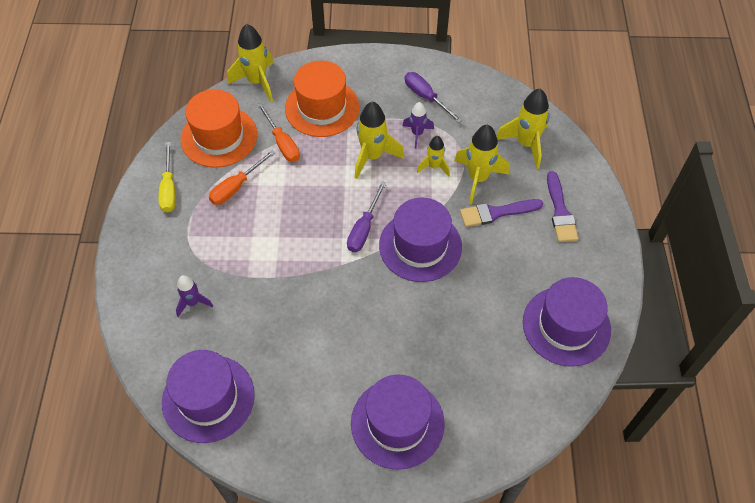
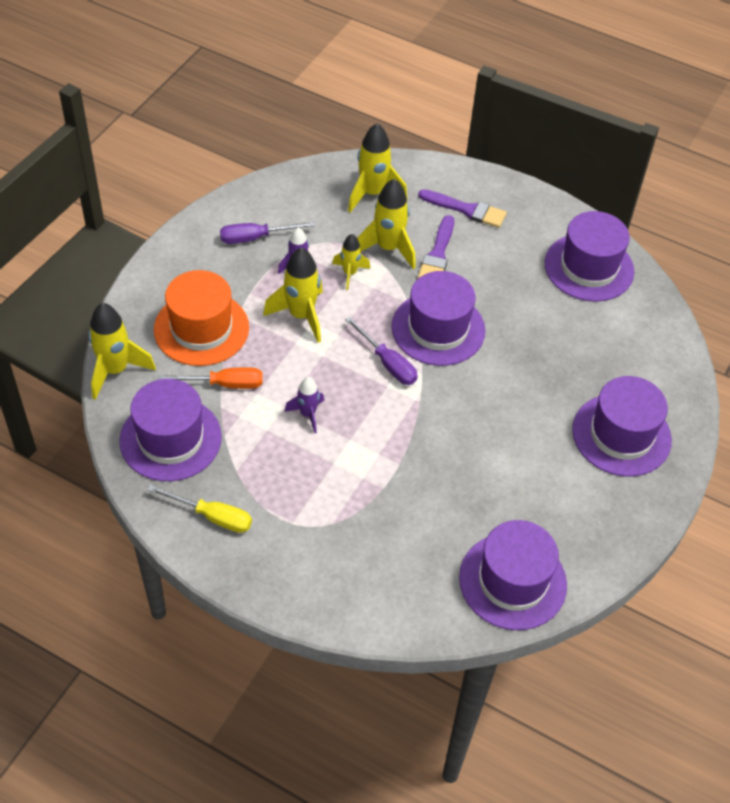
camera: 65 degrees left, 5 degrees down
purple rocket [176,275,213,317] -> purple rocket moved to [284,377,324,433]
orange hat [181,89,257,168] -> purple hat [119,379,222,481]
orange screwdriver [209,150,276,205] -> none

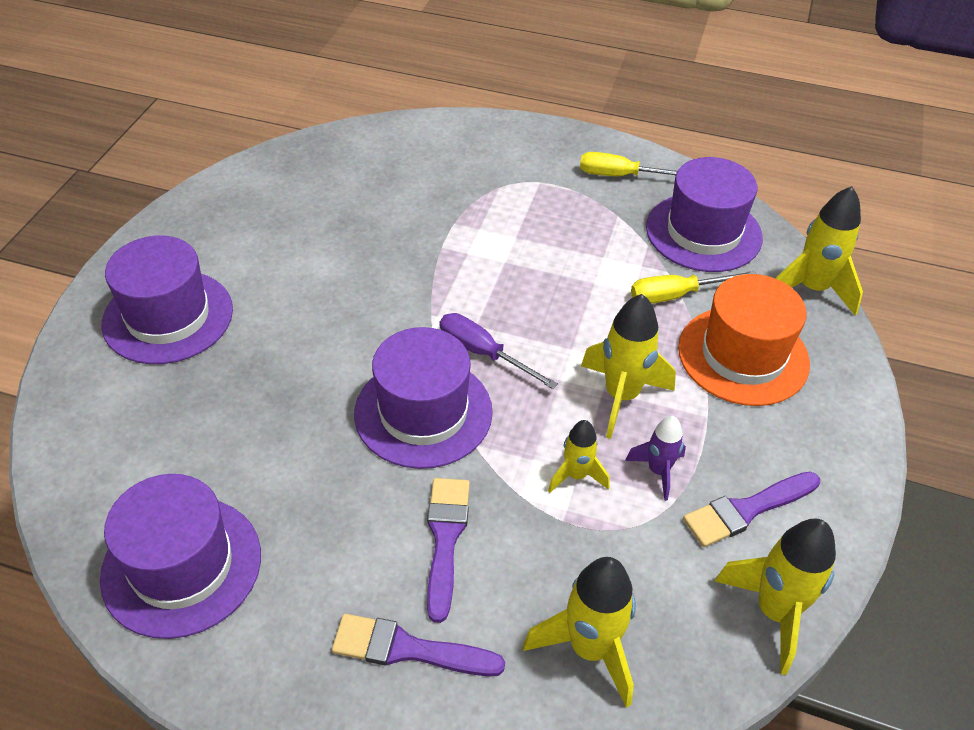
camera: 170 degrees right, 5 degrees down
orange screwdriver [158,367,263,389] -> yellow screwdriver [631,271,756,304]
purple screwdriver [220,222,315,244] -> purple brush [683,472,820,547]
purple rocket [284,377,324,433] -> none
yellow rocket [357,179,416,269] -> yellow rocket moved to [714,519,836,675]
purple hat [459,520,567,630] -> none

